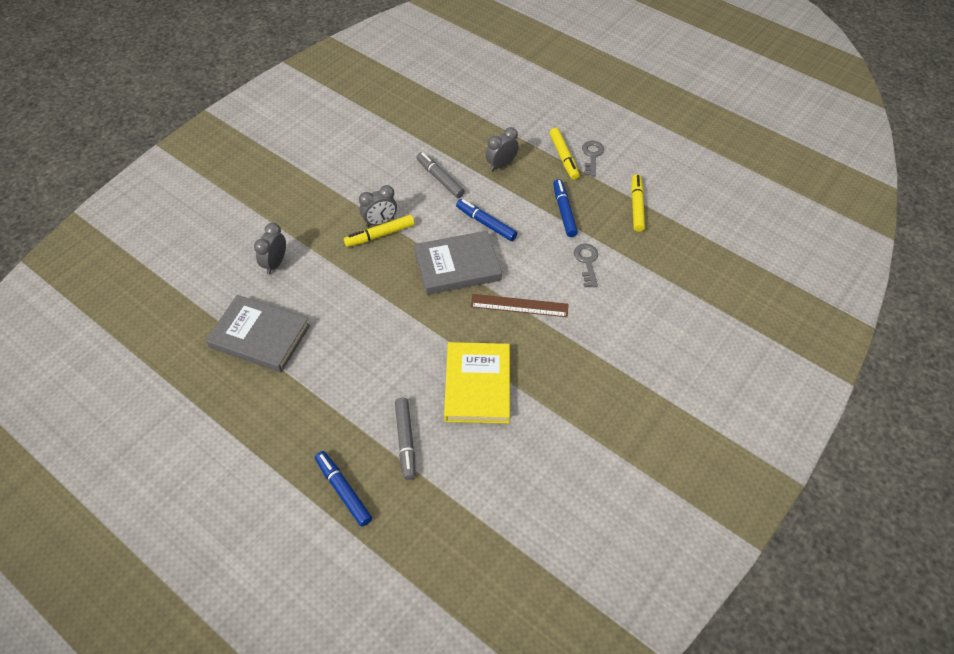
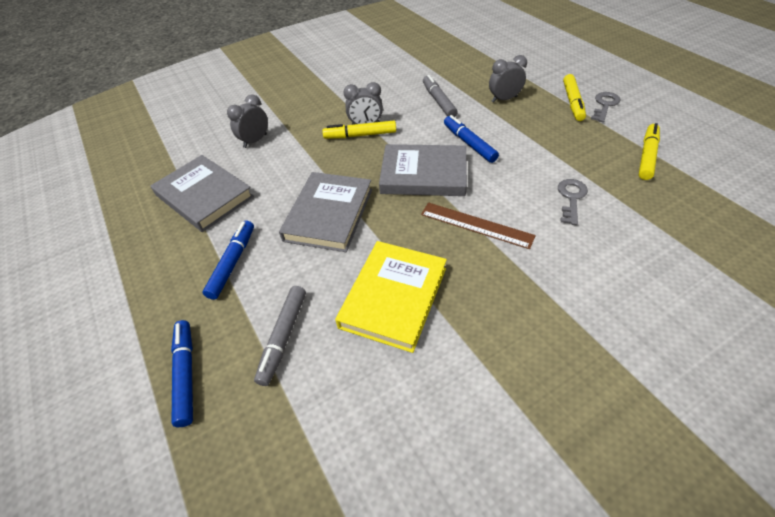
camera: 25 degrees right, 5 degrees down
blue marker [553,179,578,237] -> blue marker moved to [202,221,254,300]
none -> grey book [279,172,372,252]

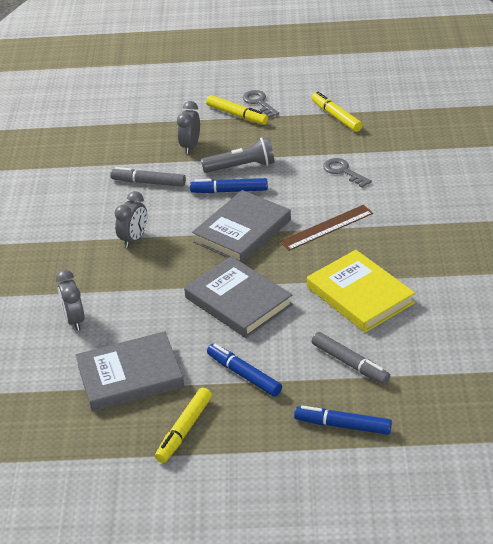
camera: 60 degrees left, 10 degrees down
yellow marker [322,121,396,139] -> yellow marker moved to [155,388,212,463]
none -> grey flashlight [201,137,275,173]

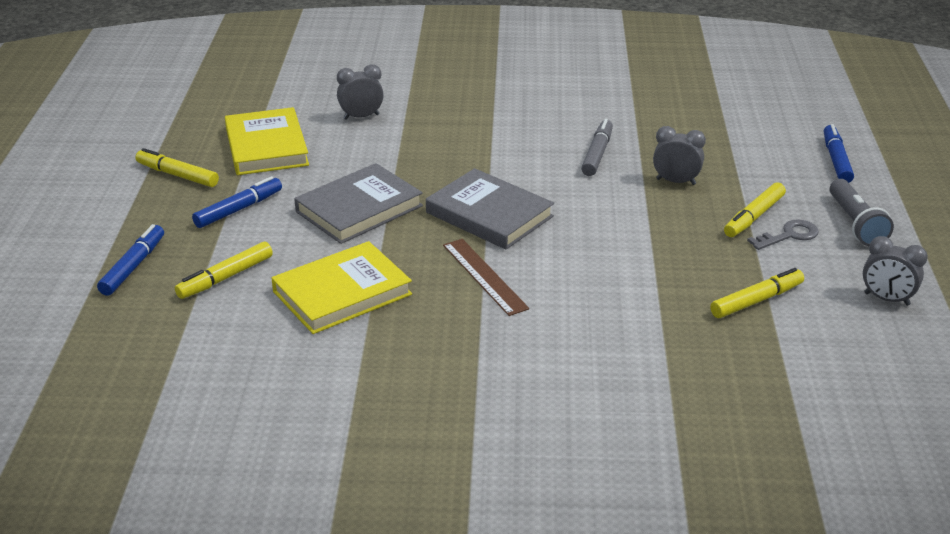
camera: 90 degrees right, 5 degrees down
grey book [76,331,184,412] -> yellow book [225,107,309,175]
grey clock [114,191,147,248] -> grey clock moved to [863,236,928,306]
blue marker [190,178,268,193] -> blue marker moved to [824,124,854,183]
grey flashlight [201,137,275,173] -> grey flashlight moved to [830,179,894,246]
grey marker [312,332,390,384] -> yellow marker [175,242,273,299]
grey key [323,158,372,188] -> none

